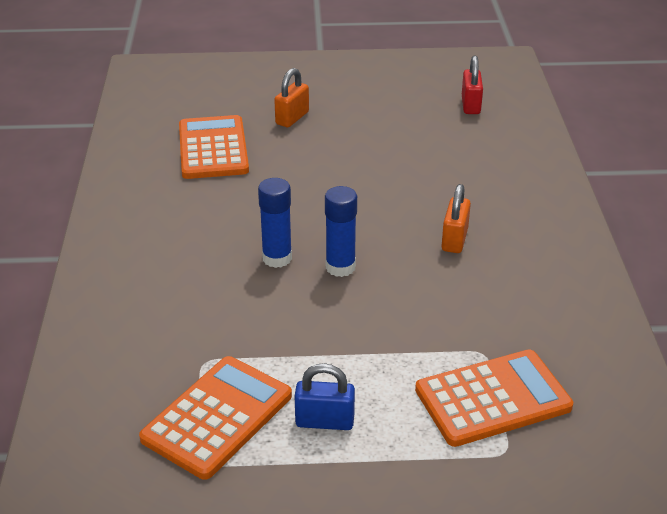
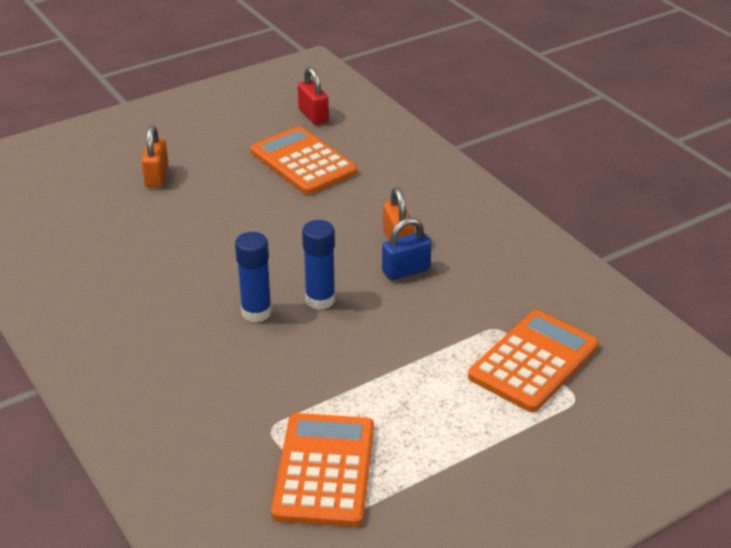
camera: 30 degrees left, 0 degrees up
orange calculator [179,115,249,179] -> orange calculator moved to [251,127,357,195]
blue padlock [295,363,355,430] -> blue padlock moved to [382,218,432,280]

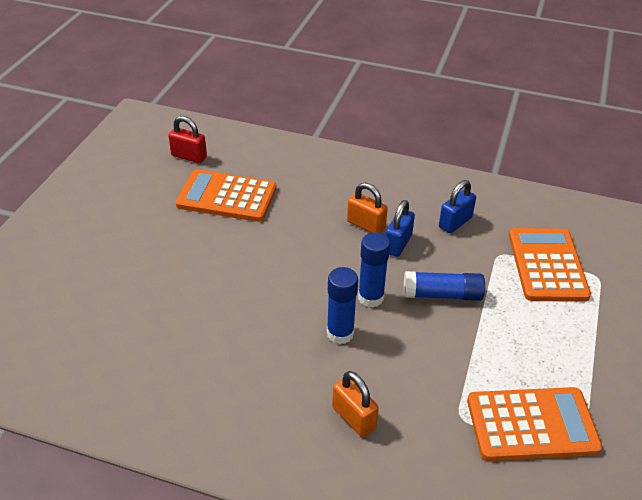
camera: 40 degrees left, 5 degrees up
orange padlock [141,125,169,188] -> orange padlock moved to [332,371,379,437]
orange calculator [271,413,374,527] -> orange calculator turned 120 degrees clockwise [467,387,602,461]
none -> blue glue stick [404,271,485,301]
none -> blue padlock [439,180,476,233]

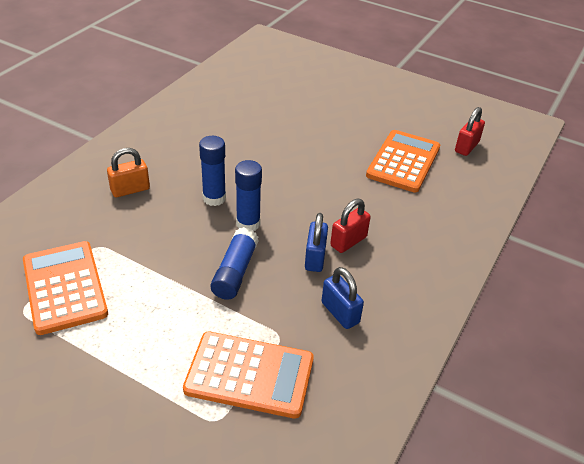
camera: 100 degrees right, 0 degrees up
orange padlock [347,183,388,233] -> red padlock [330,199,371,253]
blue padlock [386,200,415,257] -> blue padlock turned 60 degrees clockwise [305,213,328,272]
orange calculator [467,387,602,461] -> orange calculator turned 150 degrees clockwise [23,241,108,335]

